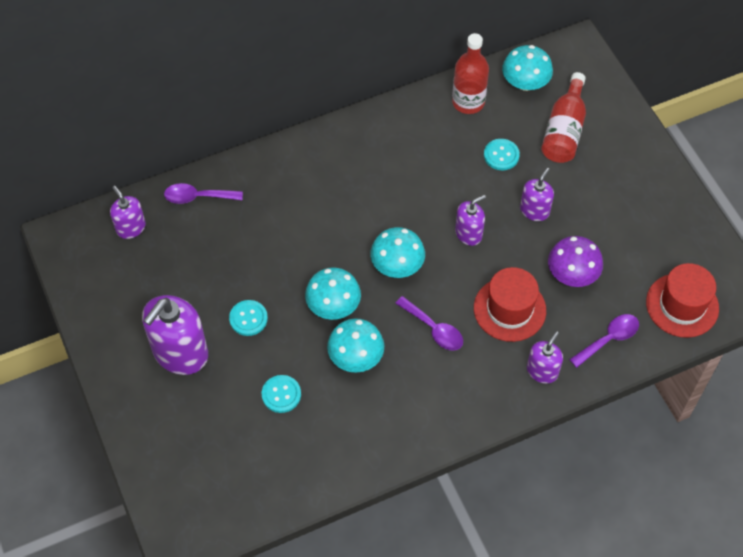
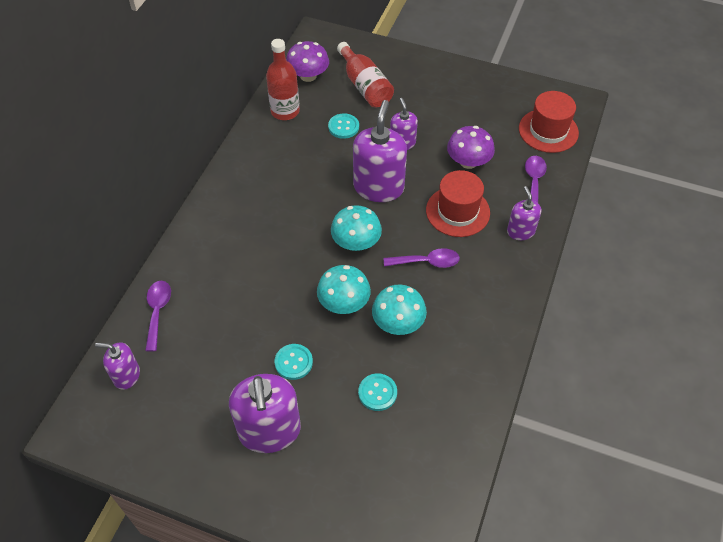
camera: 45 degrees left, 5 degrees down
purple spoon [164,183,243,204] -> purple spoon turned 135 degrees clockwise [145,281,171,352]
purple soap dispenser [455,195,486,246] -> purple soap dispenser [353,100,407,202], size x1.84
turquoise mushroom [502,45,553,91] -> purple mushroom [286,41,329,82]

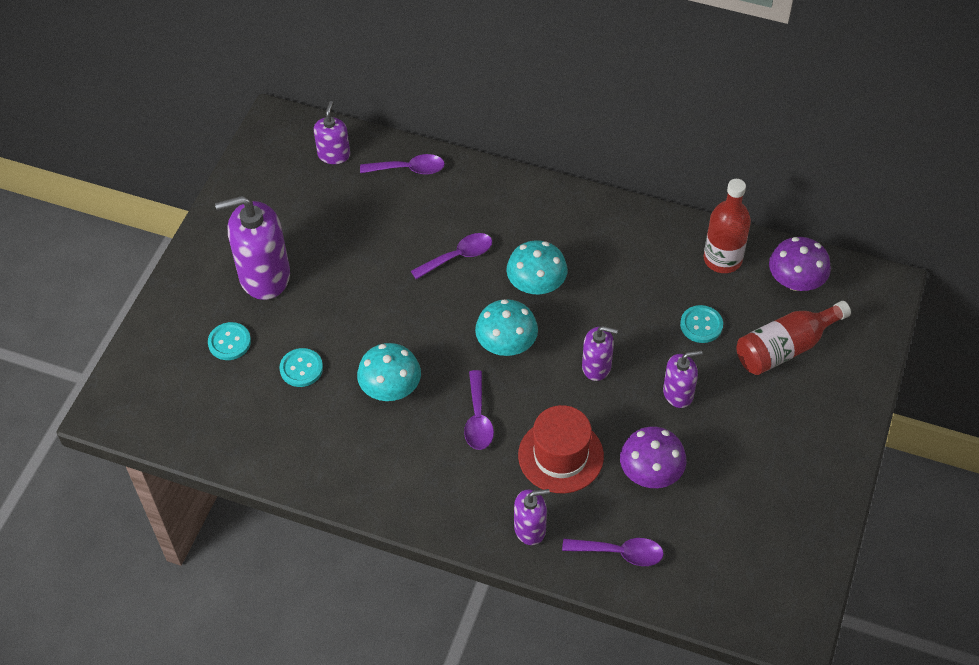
camera: 90 degrees right, 0 degrees up
turquoise button [274,344,313,380] -> turquoise button moved to [208,322,251,360]
turquoise mushroom [317,265,371,314] -> turquoise mushroom moved to [506,240,567,294]
purple soap dispenser [353,100,407,202] -> purple soap dispenser [582,326,618,381], size x0.54
red hat [519,91,579,153] -> none
none -> purple spoon [411,233,492,279]

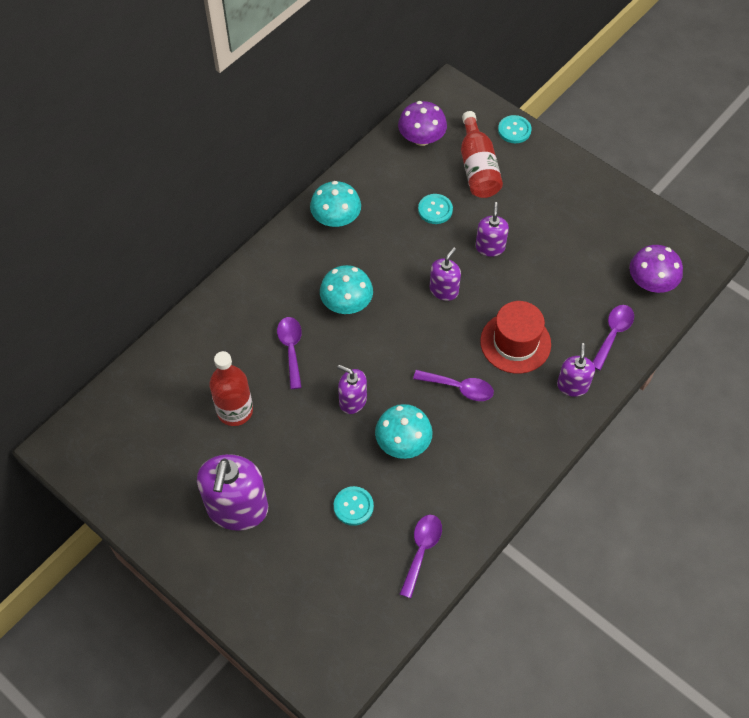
camera: 70 degrees left, 5 degrees up
turquoise button [208,322,251,360] -> turquoise button moved to [498,115,532,143]
purple soap dispenser [314,101,350,164] -> purple soap dispenser moved to [337,365,367,414]
purple spoon [360,154,445,175] -> purple spoon moved to [400,515,442,598]
turquoise mushroom [475,299,538,356] -> turquoise mushroom moved to [310,181,361,227]
purple mushroom [620,426,686,488] -> purple mushroom moved to [630,245,683,293]
red bottle [704,179,751,273] -> red bottle moved to [209,351,253,426]

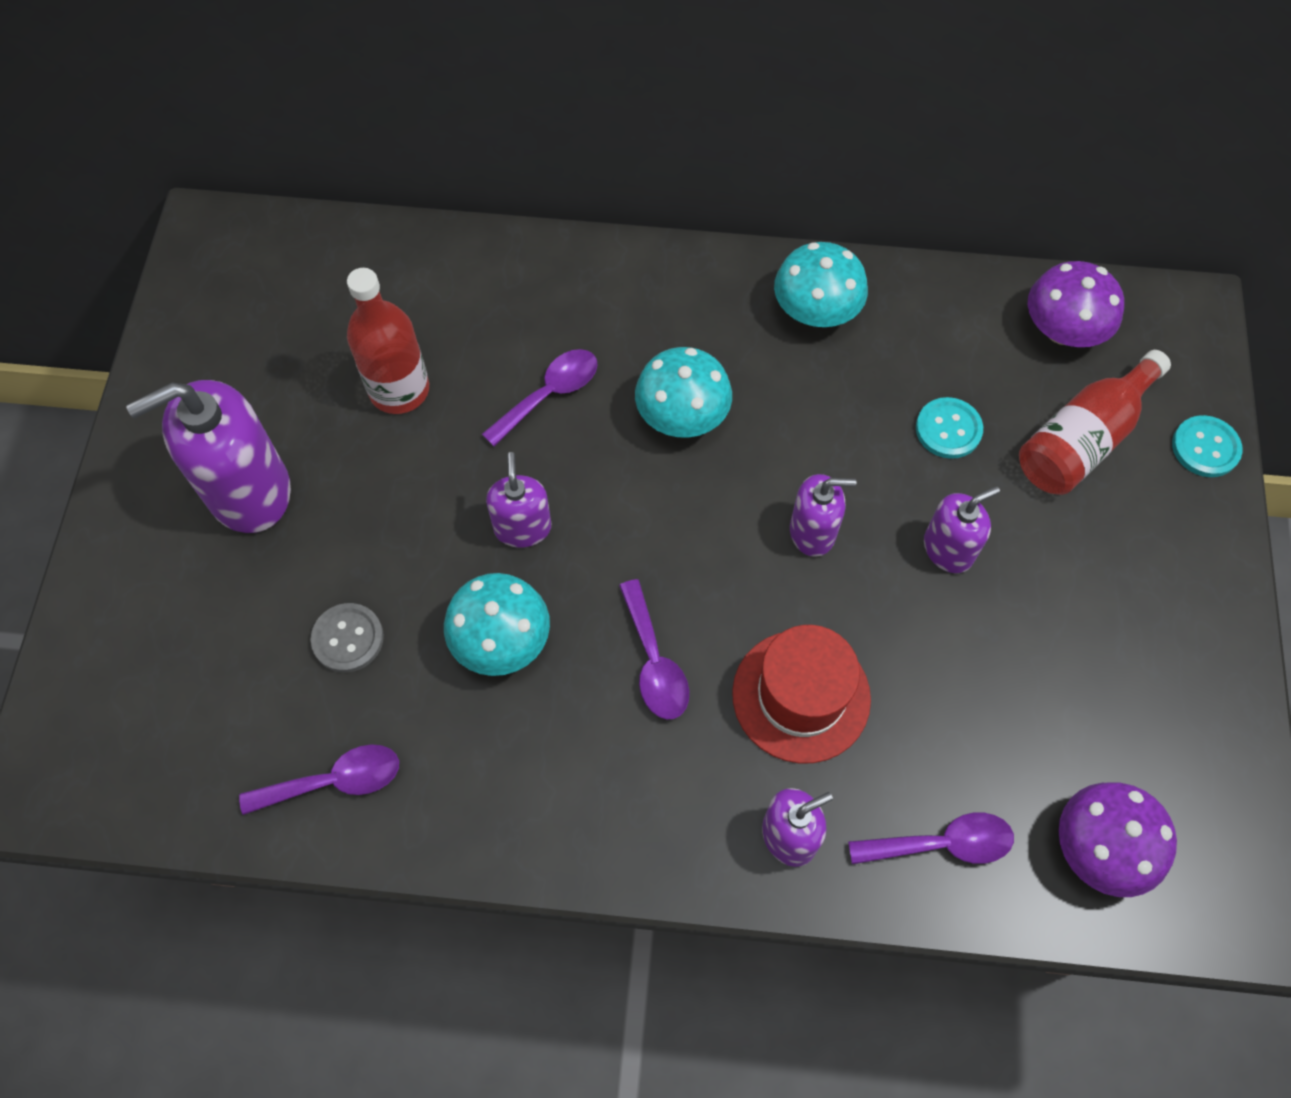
camera: 55 degrees right, 5 degrees up
turquoise button [334,486,374,526] -> grey button [311,603,384,673]

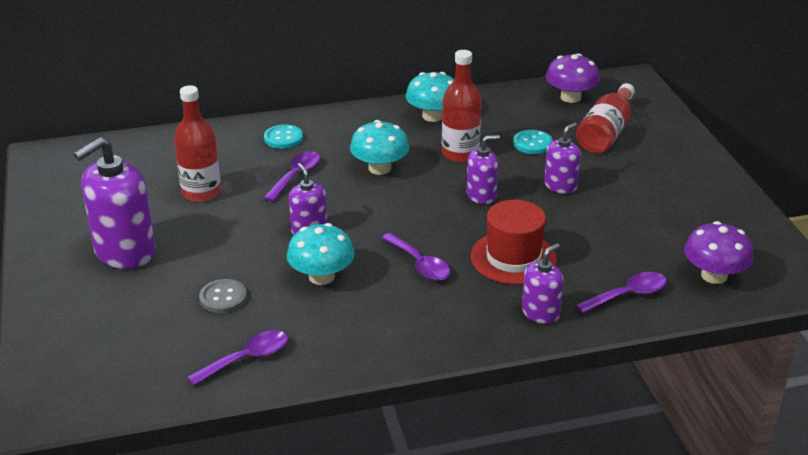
camera: 20 degrees left, 30 degrees down
turquoise button [1172,415,1242,477] -> turquoise button moved to [264,124,303,149]
none -> red bottle [442,50,482,162]

